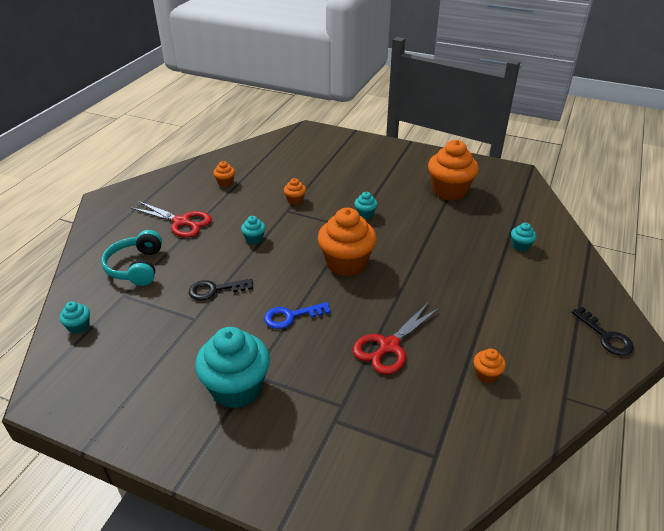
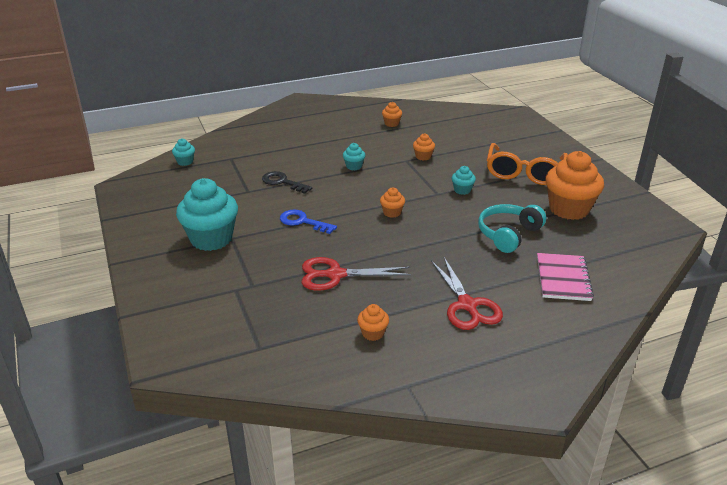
camera: 45 degrees right, 5 degrees down
turquoise headphones [101,230,162,286] -> turquoise headphones moved to [478,204,546,253]
red scissors [130,201,212,238] -> red scissors moved to [431,257,503,330]
orange cupcake [318,208,377,276] -> orange cupcake [380,188,405,218], size x0.45
turquoise cupcake [511,223,536,251] -> pink notebook [537,253,594,301]
black key [571,307,634,356] -> none
none -> orange glasses [487,143,568,185]

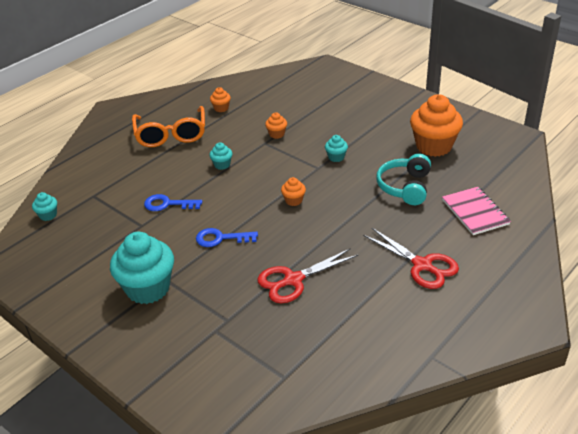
camera: 25 degrees left, 5 degrees up
black key [262,171,312,194] -> blue key [144,194,202,211]
orange cupcake [357,304,389,341] -> none
orange glasses [487,143,568,185] -> orange glasses moved to [132,106,205,147]

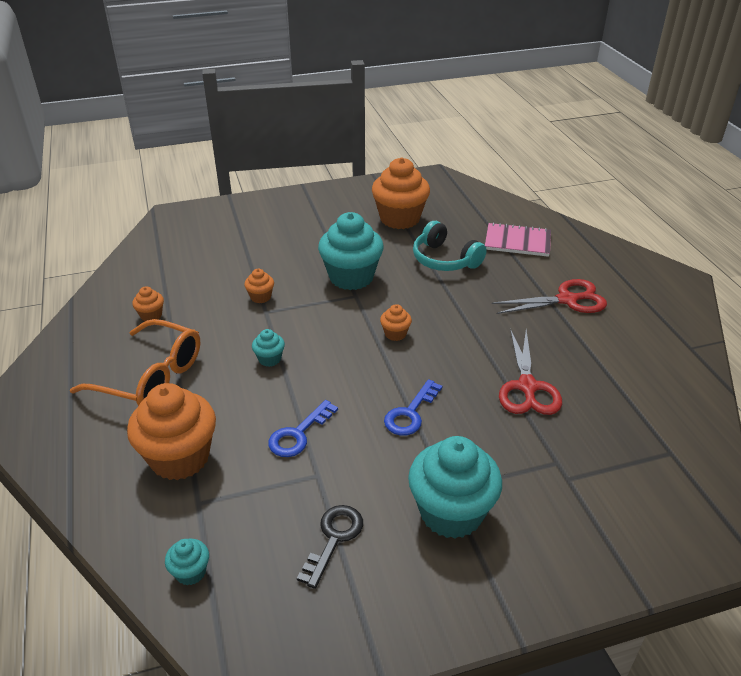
camera: 60 degrees left, 0 degrees up
turquoise cupcake [325,135,348,162] -> turquoise cupcake [318,212,384,290], size x2.24
none -> orange cupcake [127,383,216,480]
none -> black key [297,505,363,589]

